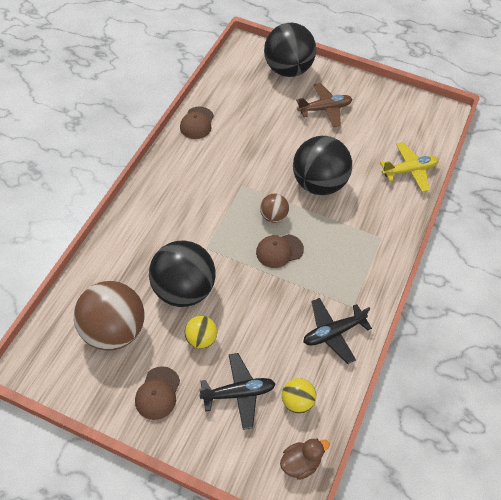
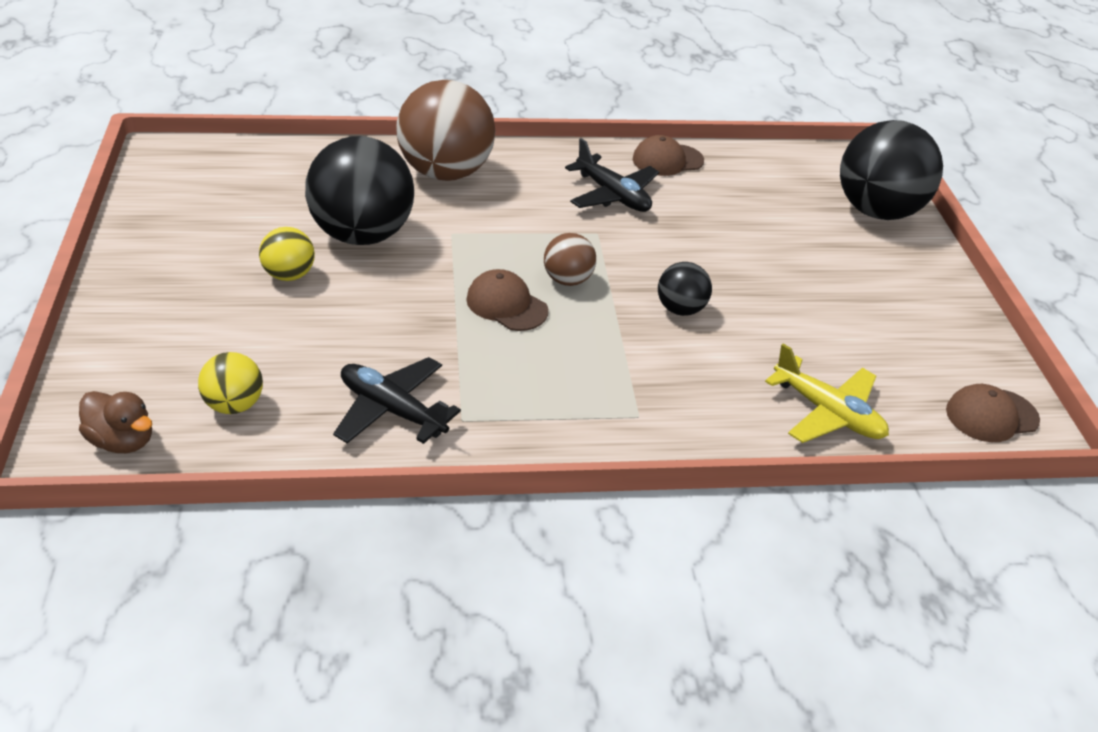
camera: 60 degrees right, 15 degrees down
brown ball [74,281,144,351] -> brown ball moved to [396,80,496,181]
brown cap [135,366,180,420] -> brown cap moved to [946,384,1040,442]
black plane [199,353,276,430] -> black plane moved to [565,138,659,212]
black ball [293,136,352,195] -> black ball [658,262,712,316], size x0.48
brown plane [296,83,352,127] -> none

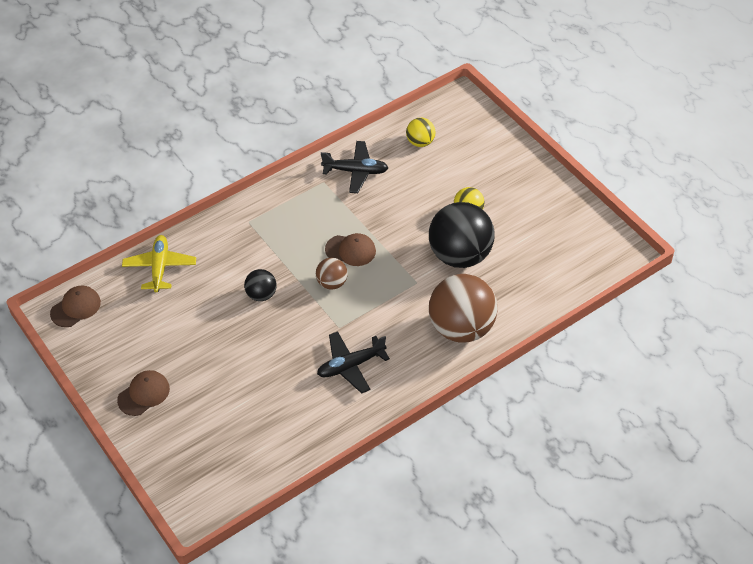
camera: 155 degrees right, 10 degrees up
brown duck [79,391,152,453] -> none
black plane [565,138,659,212] -> black plane turned 45 degrees counterclockwise [317,331,390,394]
brown cap [633,135,704,176] -> brown cap moved to [117,370,170,416]
yellow plane [765,343,889,443] -> yellow plane turned 75 degrees clockwise [122,235,196,292]
black ball [840,120,943,220] -> none

